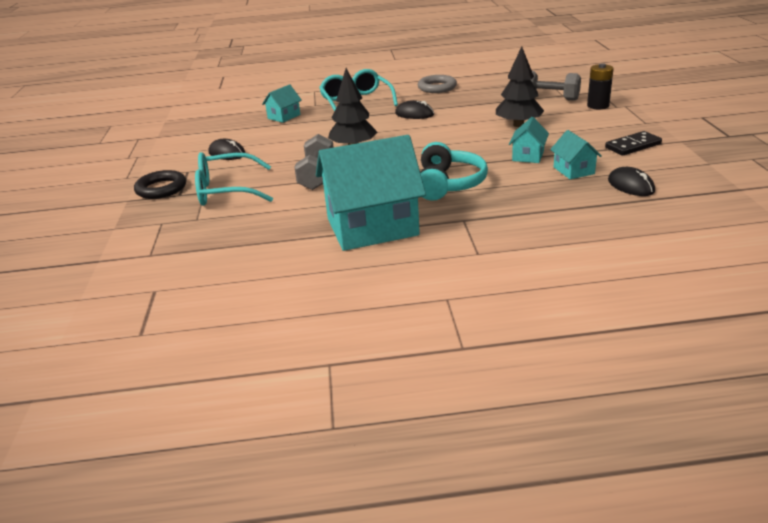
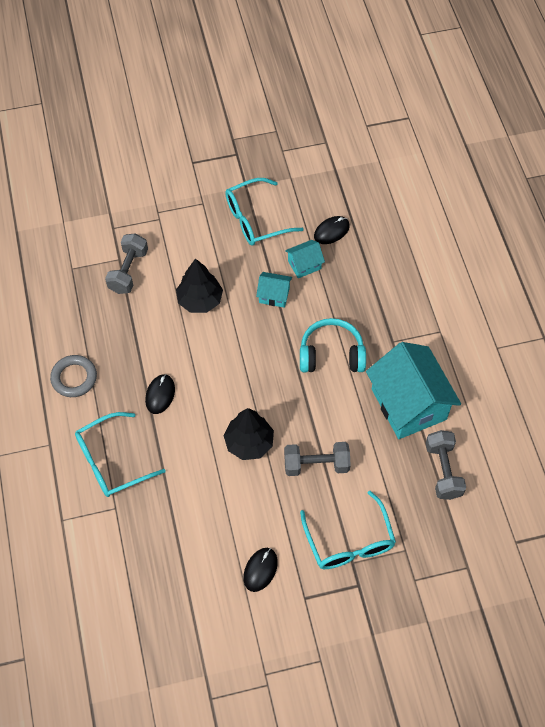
camera: 100 degrees left, 30 degrees up
black ring [134,170,186,199] -> none
turquoise house [262,84,302,123] -> none
black battery [587,63,614,109] -> none
black domino [605,131,662,155] -> turquoise glasses [225,178,304,246]
none -> grey dumbbell [426,430,466,500]

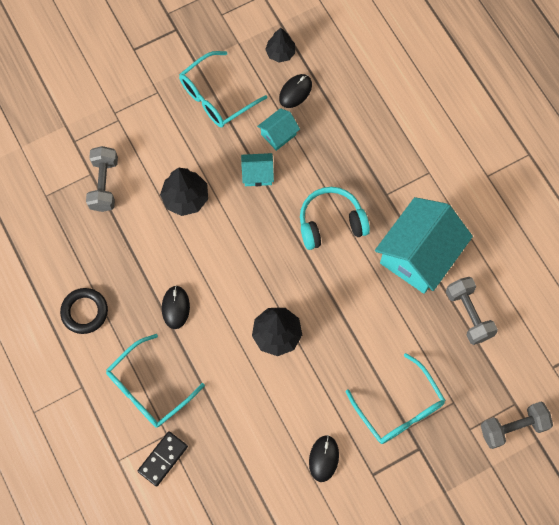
camera: 15 degrees left, 10 degrees up
grey ring [50,355,97,397] -> black ring [60,288,108,334]
grey dumbbell [284,442,351,476] -> grey dumbbell moved to [481,401,553,449]
turquoise house [366,342,461,439] -> turquoise house turned 75 degrees clockwise [375,197,473,294]
none -> black domino [138,431,188,486]
none -> black tree [265,28,296,63]

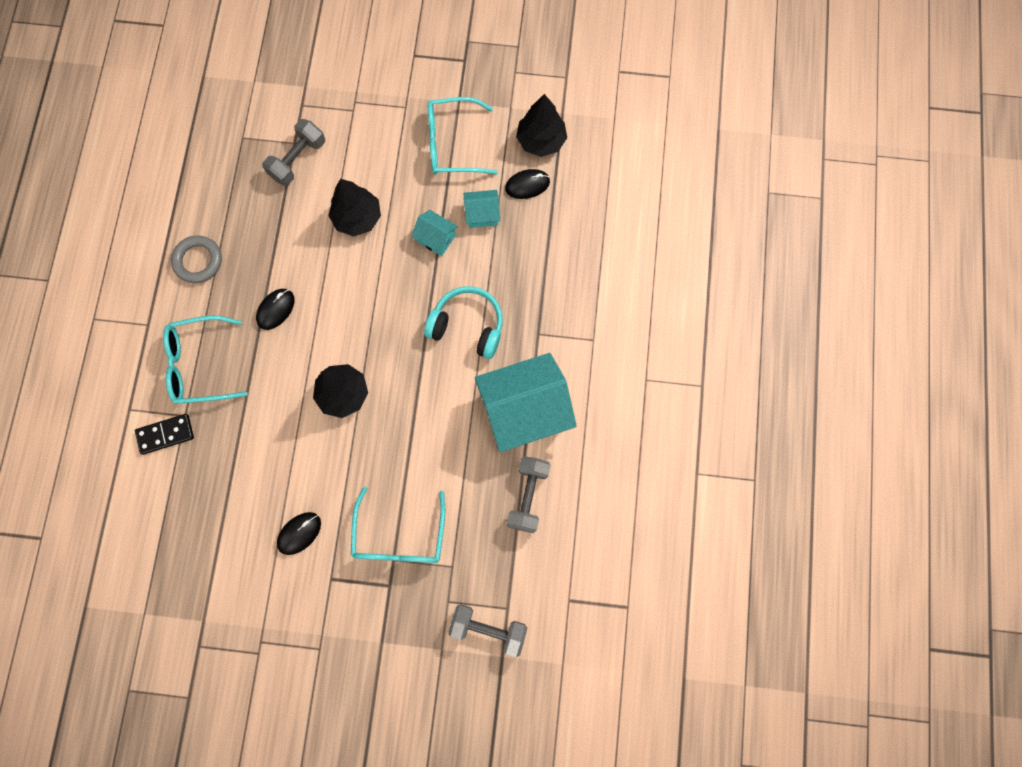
camera: 35 degrees right, 5 degrees up
black ring [60,288,108,334] -> grey ring [171,235,222,283]
black tree [265,28,296,63] -> black tree [516,94,567,157], size x1.51

